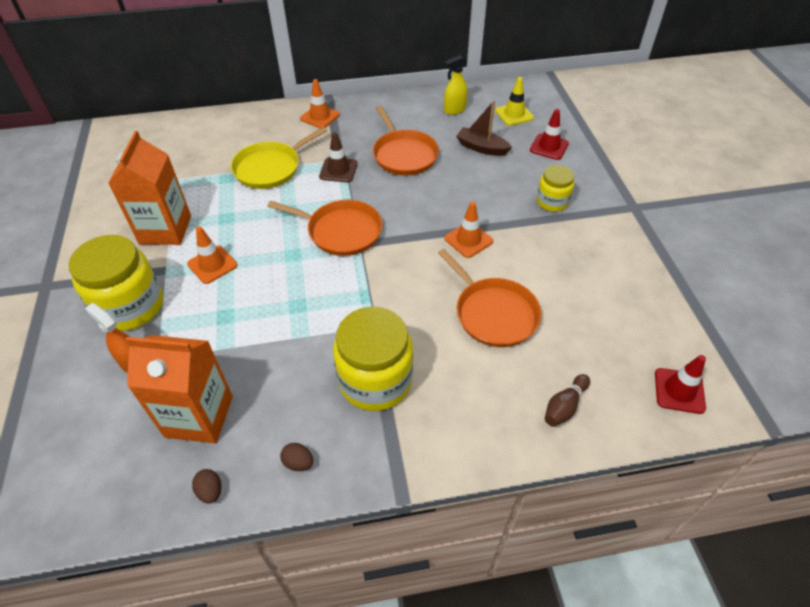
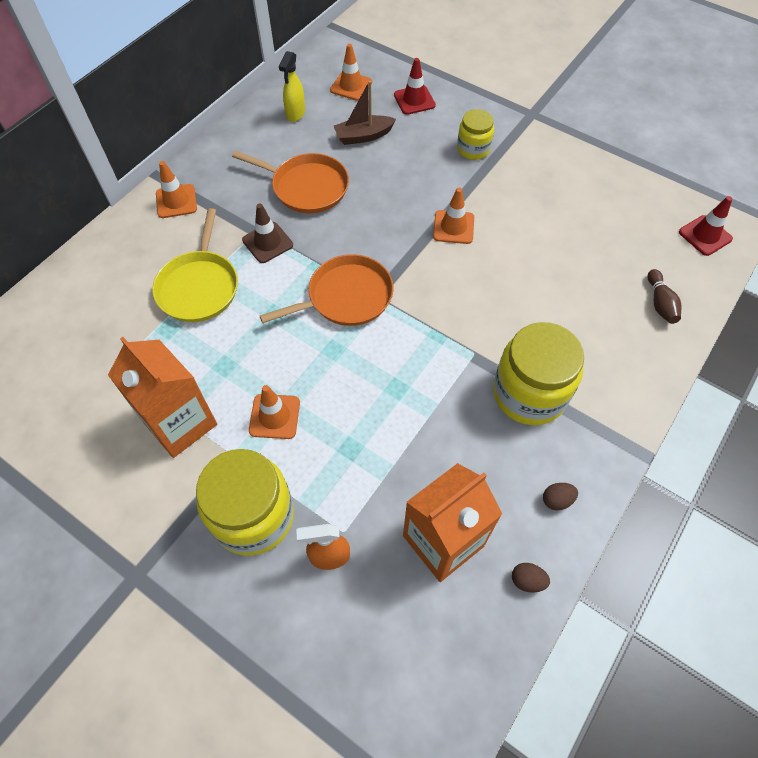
camera: 45 degrees left, 10 degrees up
orange pan [438,249,541,347] -> none
yellow traffic cone [495,77,534,126] -> orange traffic cone [330,44,372,101]

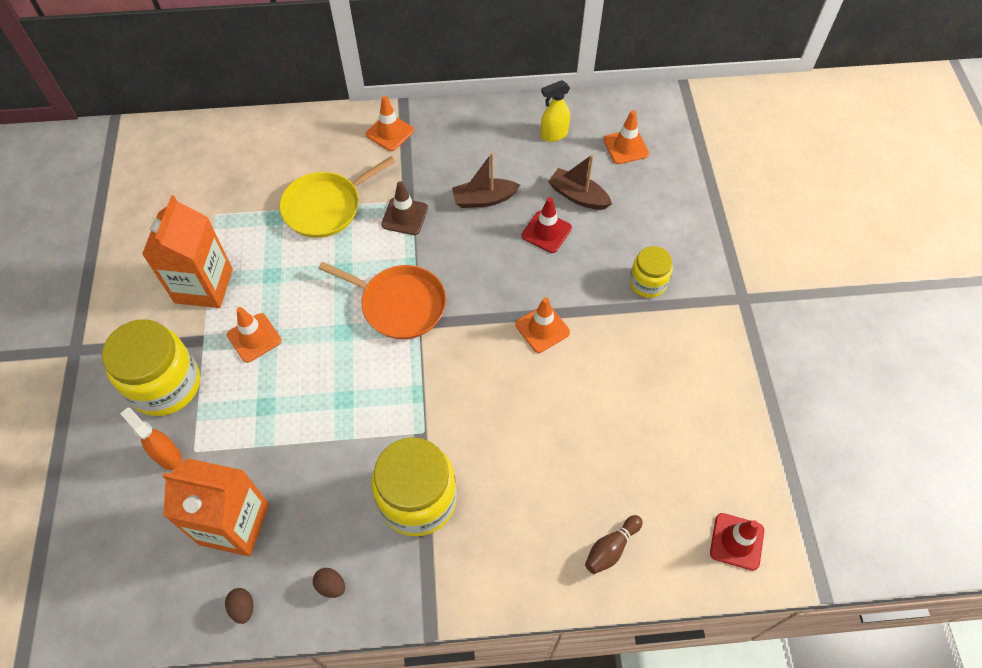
camera: 50 degrees right, 0 degrees up
orange pan [232,151,349,213] -> brown boat [452,153,520,208]
red traffic cone [394,58,436,115] -> red traffic cone moved to [522,197,572,253]

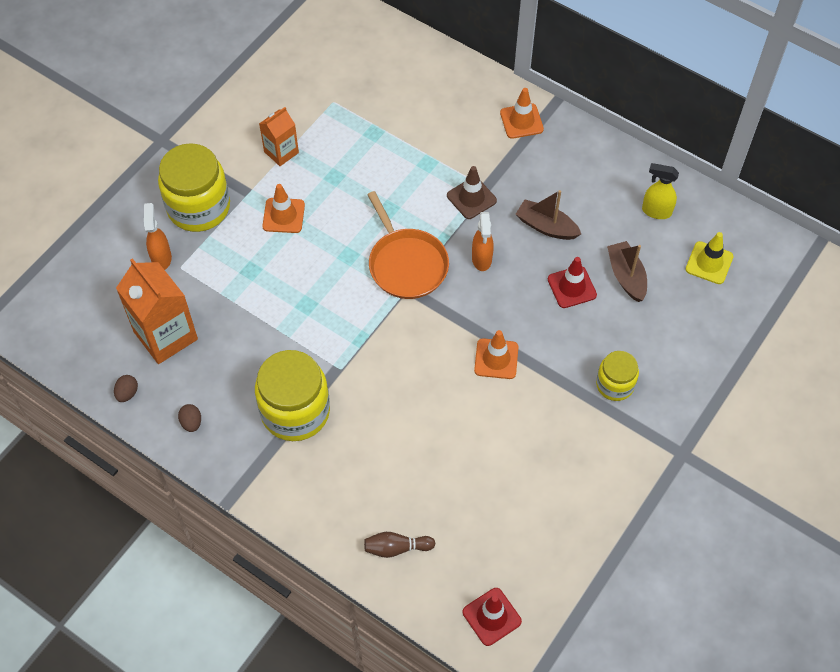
camera: 40 degrees right, 0 degrees up
orange carton [142,195,233,308] -> orange carton [259,107,299,166], size x0.58
yellow pan [279,156,395,238] -> none
orange traffic cone [604,110,649,164] -> yellow traffic cone [685,232,733,284]
none -> orange spray bottle [472,212,493,271]

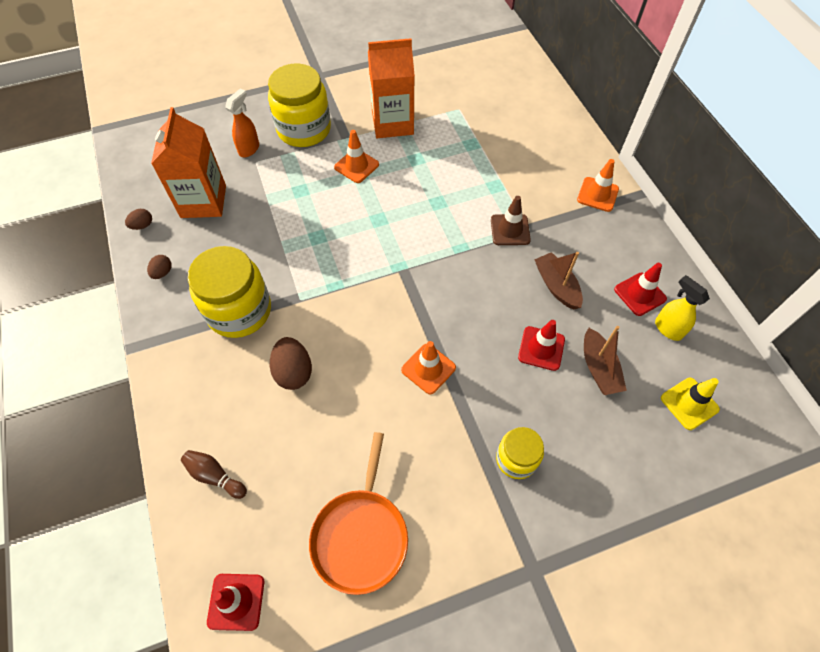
camera: 35 degrees right, 0 degrees up
orange carton [259,107,299,166] -> orange carton [368,38,415,138], size x1.74
orange pan [367,191,449,299] -> orange pan moved to [309,432,408,595]
orange spray bottle [472,212,493,271] -> none
brown boat [607,241,647,302] -> brown boat turned 150 degrees clockwise [584,326,627,395]
none -> brown egg [270,337,312,390]
none -> red traffic cone [614,263,667,316]

